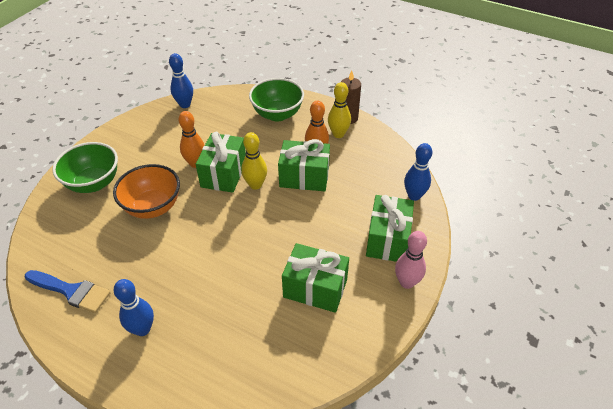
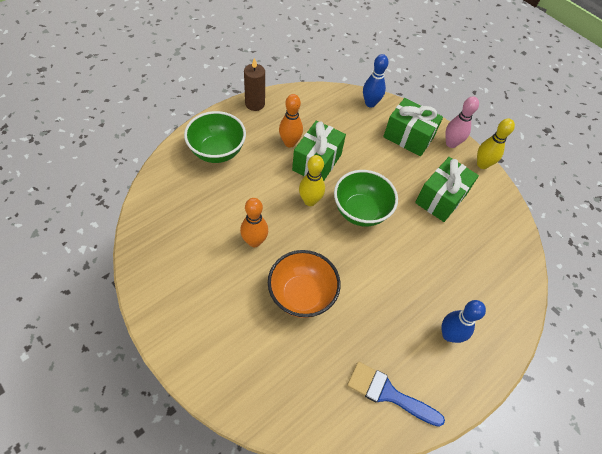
camera: 75 degrees left, 10 degrees up
blue brush [25,270,111,313] -> blue brush turned 105 degrees counterclockwise [347,362,445,427]
green bowl [52,142,118,193] -> green bowl moved to [334,170,398,227]
blue bowling pin [169,53,193,108] -> none
green gift [196,132,246,193] -> none
yellow bowling pin [328,82,351,138] -> yellow bowling pin moved to [477,118,515,169]

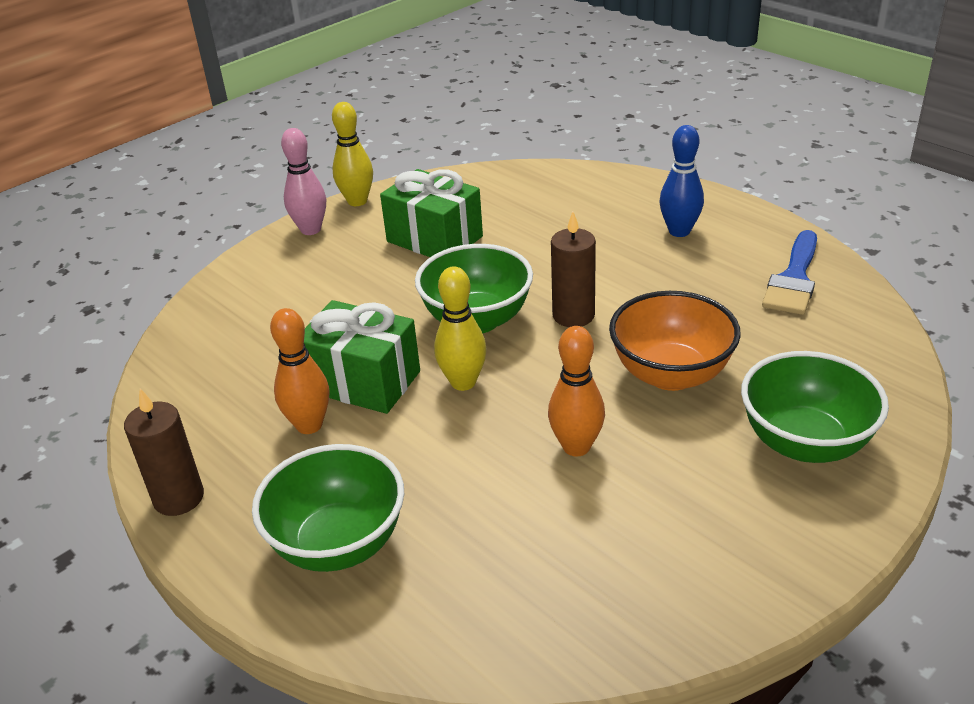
camera: 85 degrees left, 20 degrees down
blue bowling pin [363,54,388,108] -> none
green gift [383,98,443,156] -> none
none -> brown candle [551,212,596,327]
none -> green bowl [741,351,889,463]

